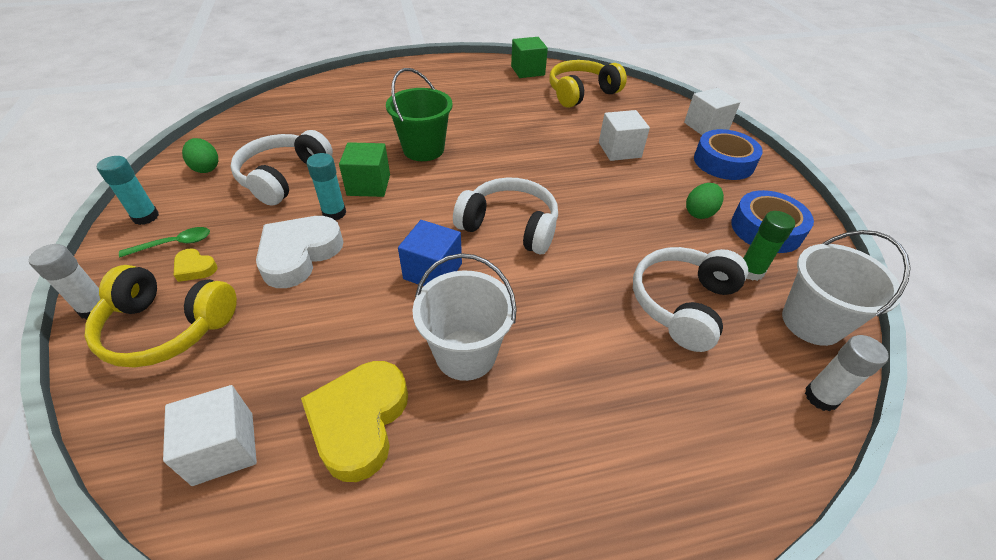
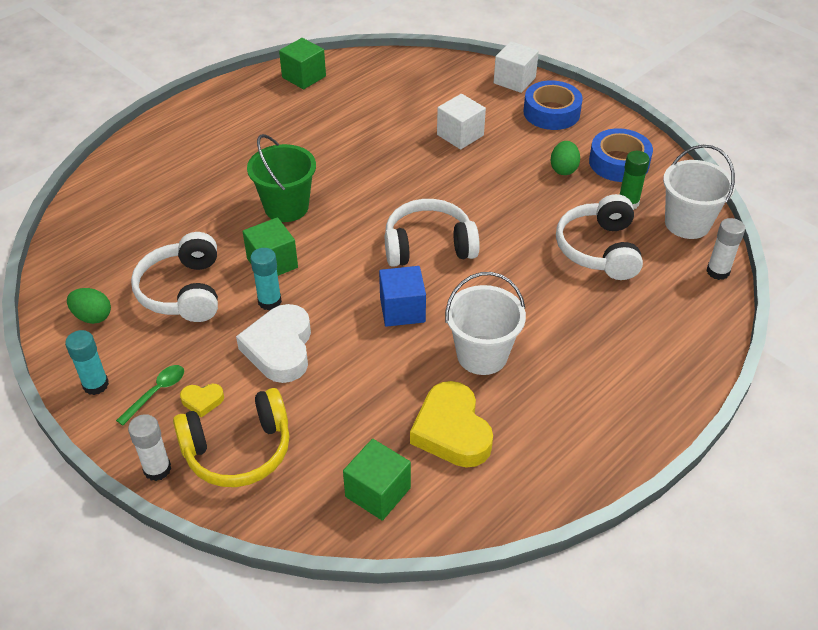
camera: 30 degrees left, 0 degrees up
white cube [163,385,257,486] -> green cube [343,439,411,521]
yellow headphones [549,60,627,108] -> none

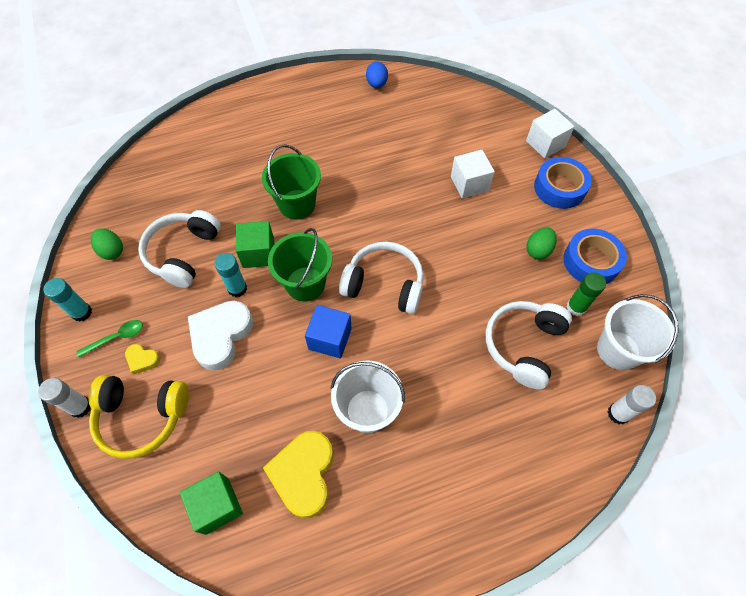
camera: 25 degrees right, 15 degrees up
green cube [279,38,326,89] -> blue egg [366,62,388,88]
none -> green bucket [268,228,332,302]

